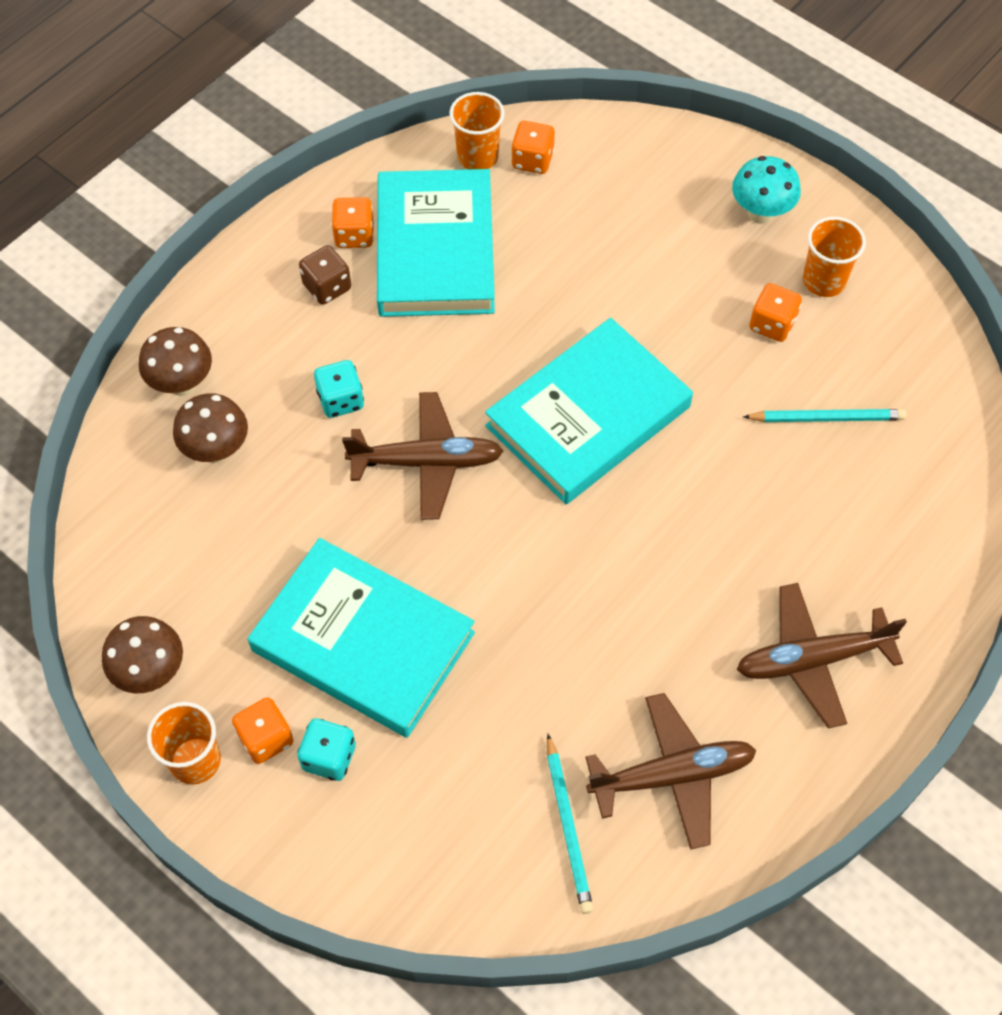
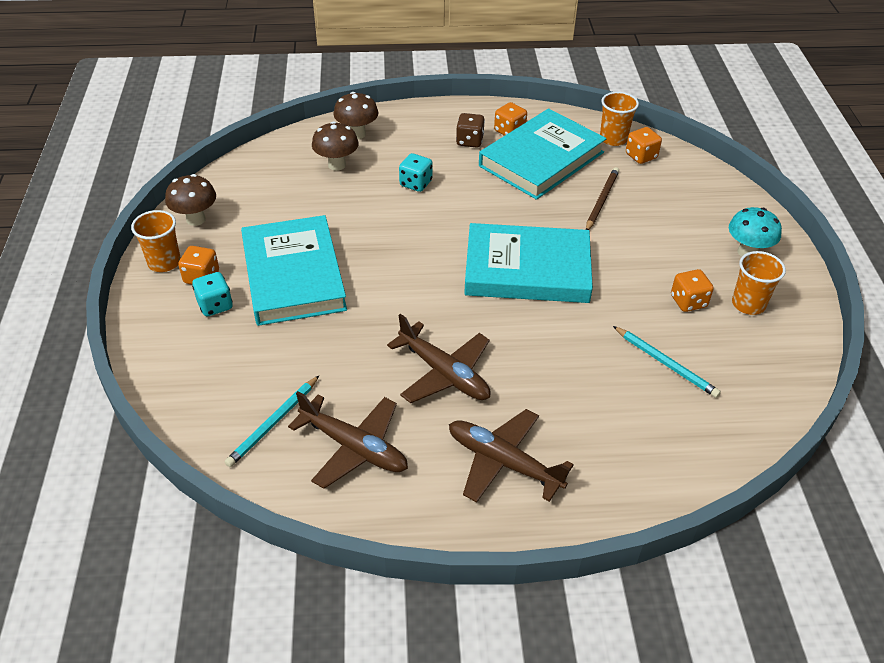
camera: 45 degrees right, 15 degrees down
brown plane [342,392,503,520] -> brown plane moved to [387,314,491,403]
none -> brown pencil [586,167,619,230]

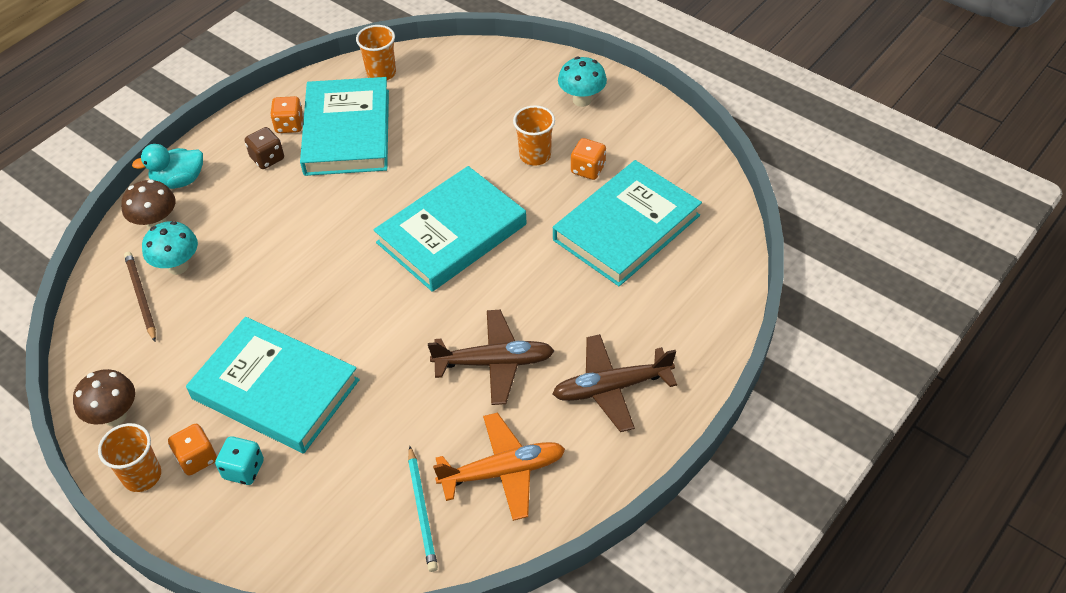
camera: 45 degrees left, 5 degrees up
brown plane [288,391,408,489] -> orange plane [433,413,565,521]
brown mushroom [312,121,359,171] -> turquoise mushroom [142,221,198,275]
turquoise dice [399,153,433,192] -> none
brown pencil [586,167,619,230] -> brown pencil moved to [124,252,156,342]
turquoise pencil [613,326,721,398] -> turquoise book [553,160,702,286]
orange dice [626,127,662,164] -> none
orange cup [732,251,786,315] -> orange cup moved to [513,105,555,166]
none -> turquoise duck [132,144,203,189]

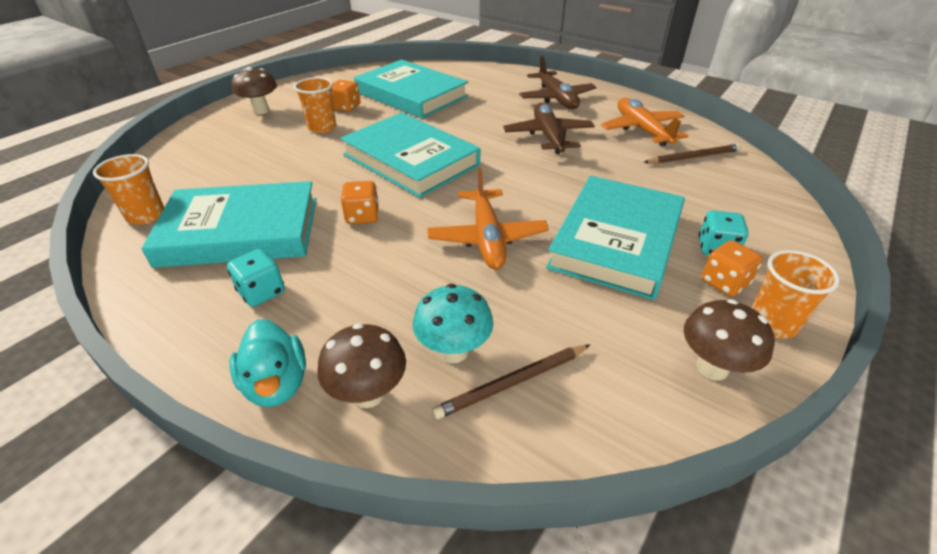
camera: 95 degrees left, 10 degrees down
brown dice [245,127,284,169] -> turquoise dice [227,249,285,307]
orange dice [270,96,304,133] -> orange dice moved to [341,181,379,224]
turquoise pencil [408,446,438,572] -> brown pencil [644,144,741,164]
turquoise mushroom [558,57,607,107] -> brown mushroom [231,67,277,114]
none -> orange plane [427,168,549,270]

